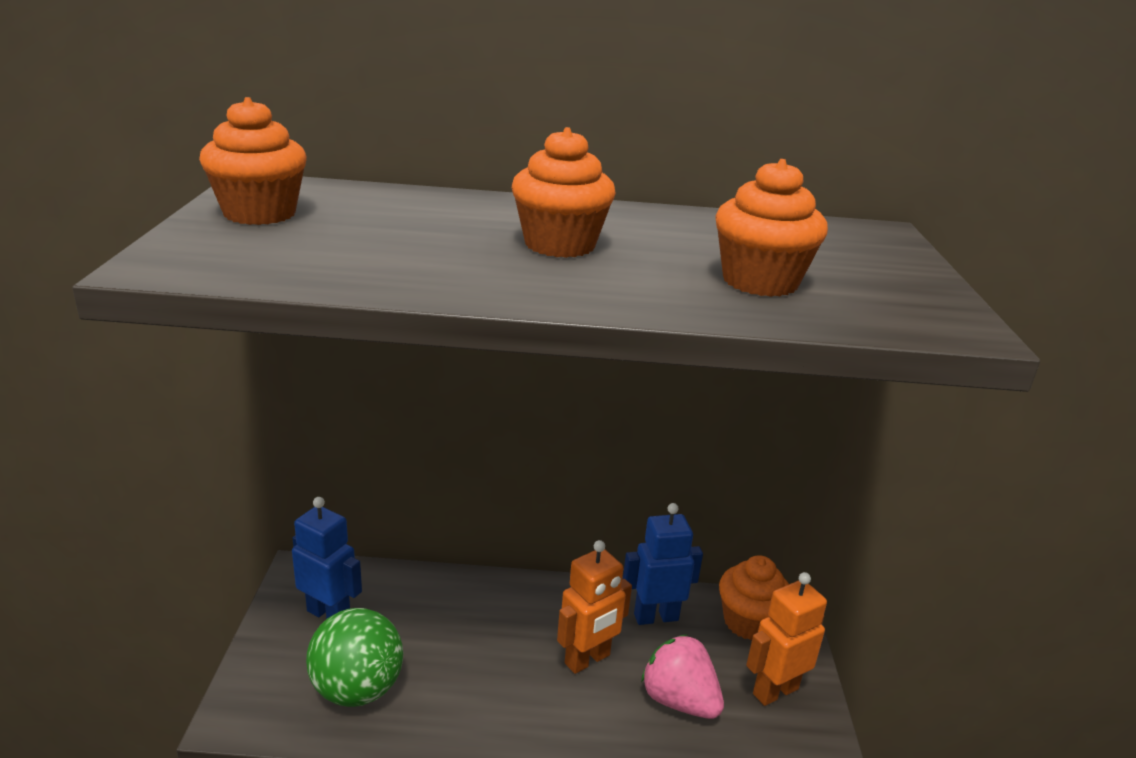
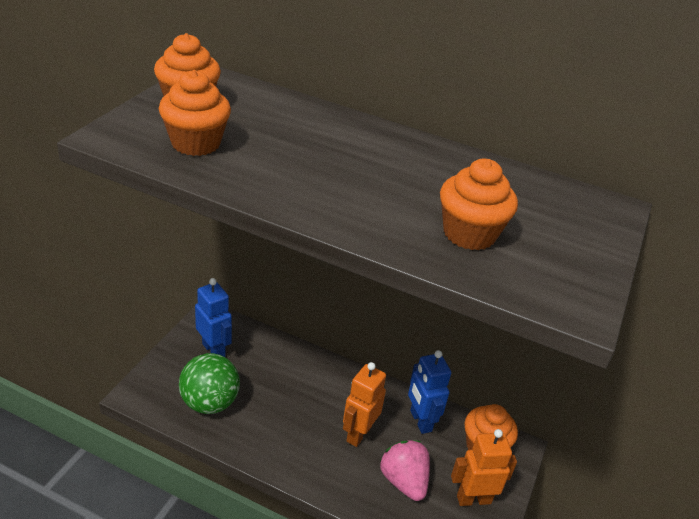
camera: 20 degrees right, 10 degrees up
orange cupcake [512,127,616,258] -> orange cupcake moved to [159,70,231,156]
orange robot [557,540,632,674] -> orange robot turned 135 degrees clockwise [343,362,386,447]
blue robot [623,503,703,625] -> blue robot turned 120 degrees counterclockwise [408,350,451,434]

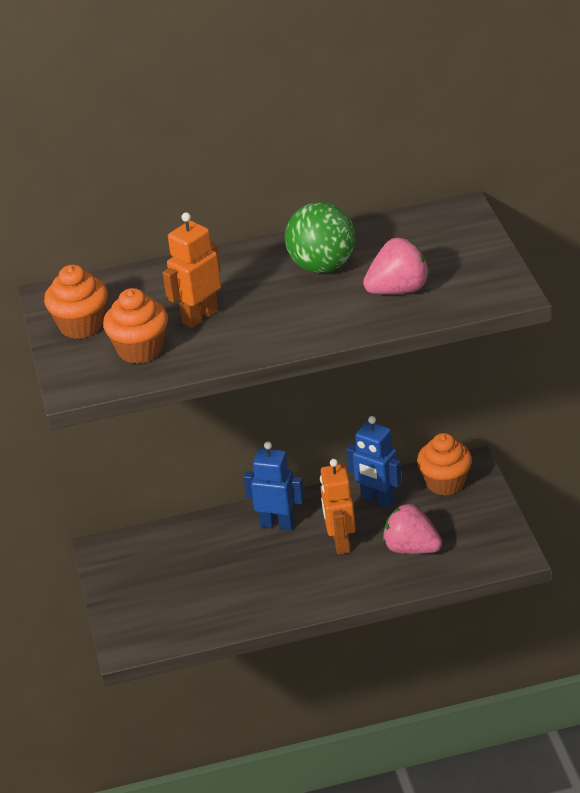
camera: 30 degrees left, 0 degrees up
green ball [179,353,240,414] -> green ball moved to [285,202,355,273]
blue robot [195,278,232,357] -> blue robot moved to [244,441,304,531]
orange cupcake [440,159,518,250] -> pink strawberry [363,238,429,294]
orange robot [451,429,517,506] -> orange robot moved to [163,212,221,328]

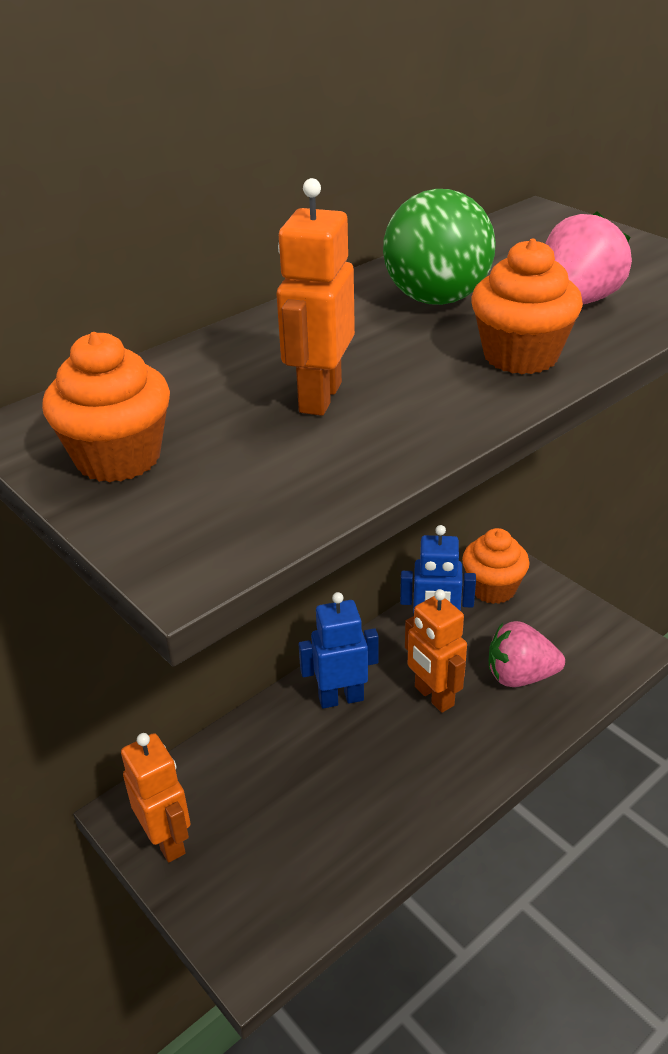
camera: 30 degrees left, 0 degrees up
orange cupcake [103,288,168,364] -> orange cupcake moved to [471,239,583,374]
none -> orange robot [121,733,191,863]

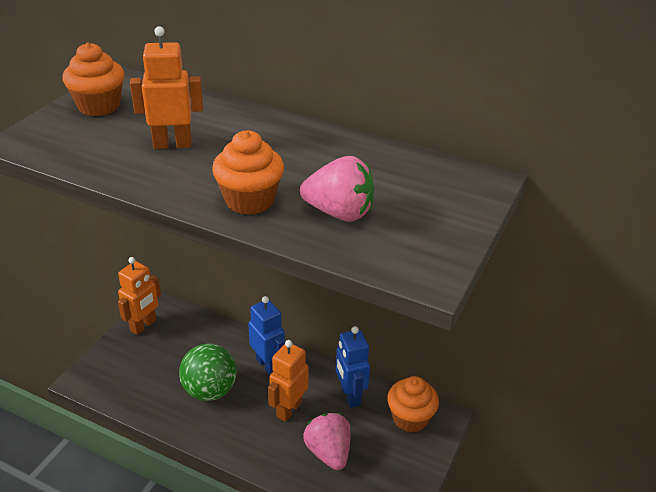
camera: 65 degrees right, 0 degrees up
green ball [383,189,496,305] -> green ball moved to [179,343,237,401]

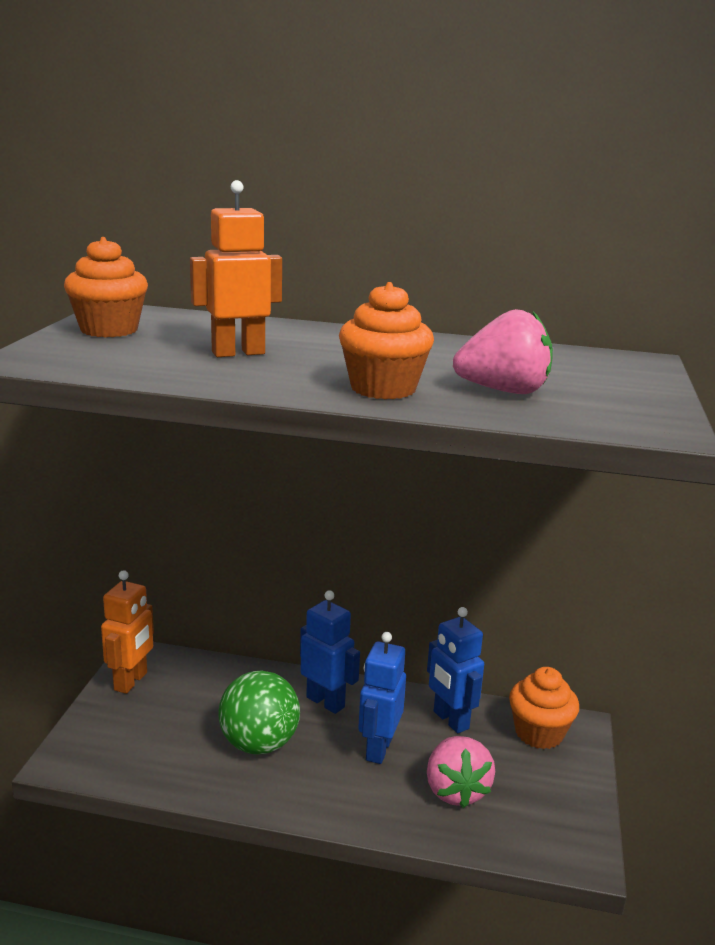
camera: 15 degrees left, 15 degrees down
orange robot [268,340,308,422] -> blue robot [358,632,406,764]
pink strawberry [303,413,350,470] -> pink strawberry turned 150 degrees counterclockwise [427,736,495,808]

